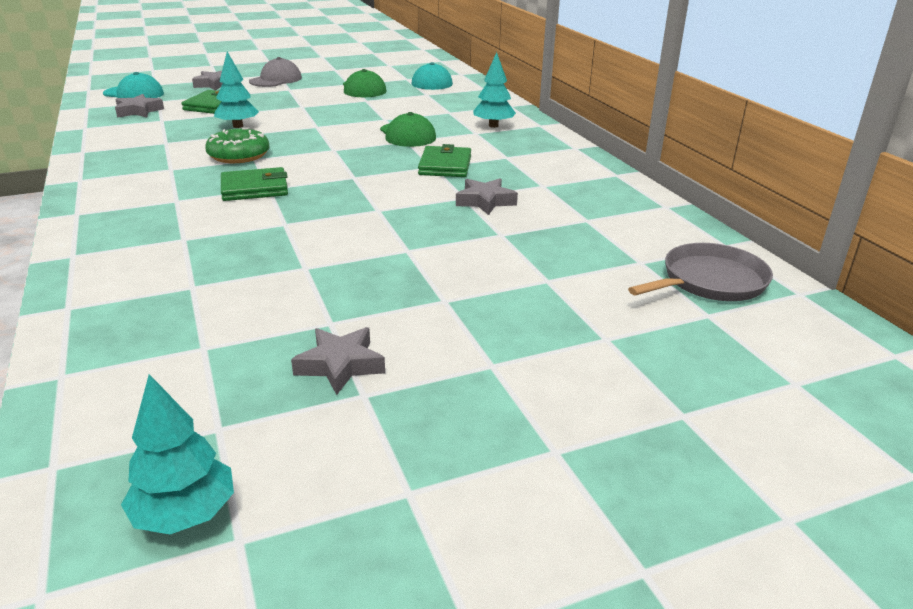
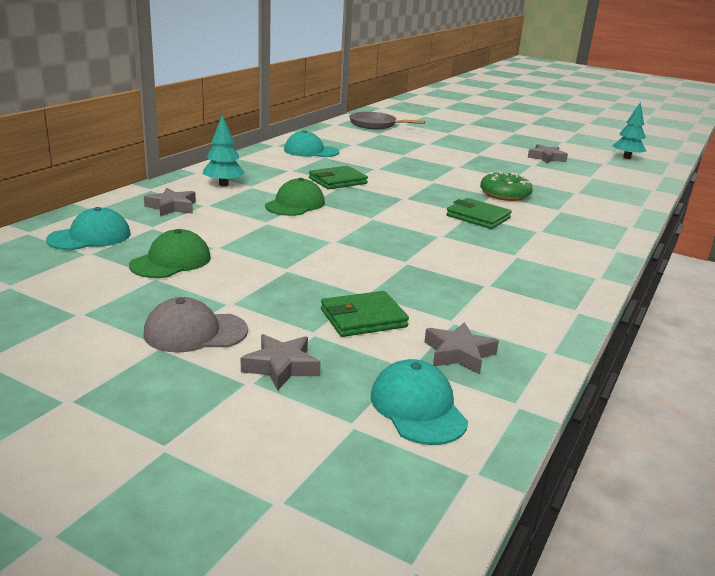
camera: 130 degrees left, 5 degrees down
green donut [205,128,270,163] -> green donut moved to [480,171,533,201]
turquoise tree [214,52,259,128] -> none
grey star [456,178,518,215] -> grey star moved to [144,188,196,217]
none -> turquoise cap [284,130,339,157]

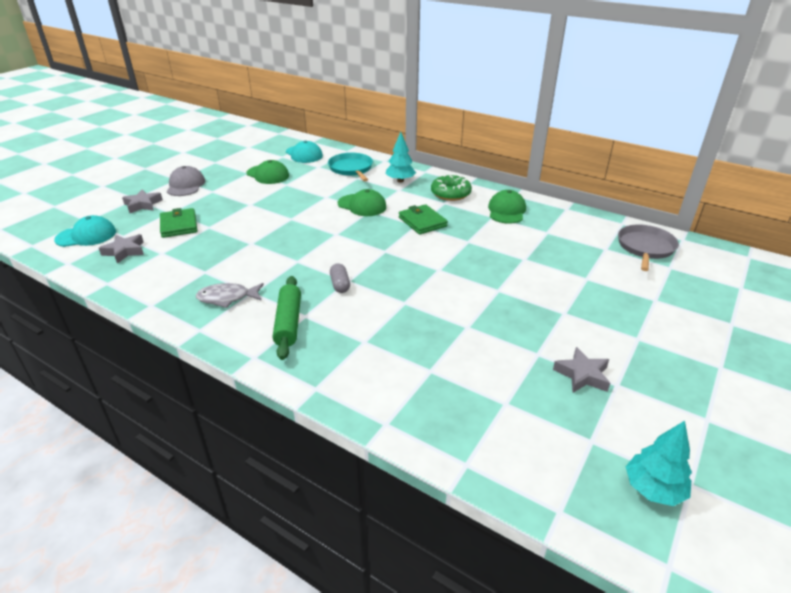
camera: 95 degrees right, 10 degrees up
grey star [144,188,196,217] -> turquoise pan [328,153,373,181]
turquoise cap [284,130,339,157] -> green cap [488,190,526,224]
green wallet [446,198,512,229] -> grey capsule [330,263,350,293]
green donut [480,171,533,201] -> green donut moved to [431,175,472,201]
none -> grey fish [196,283,264,308]
none -> green rolling pin [273,276,301,360]

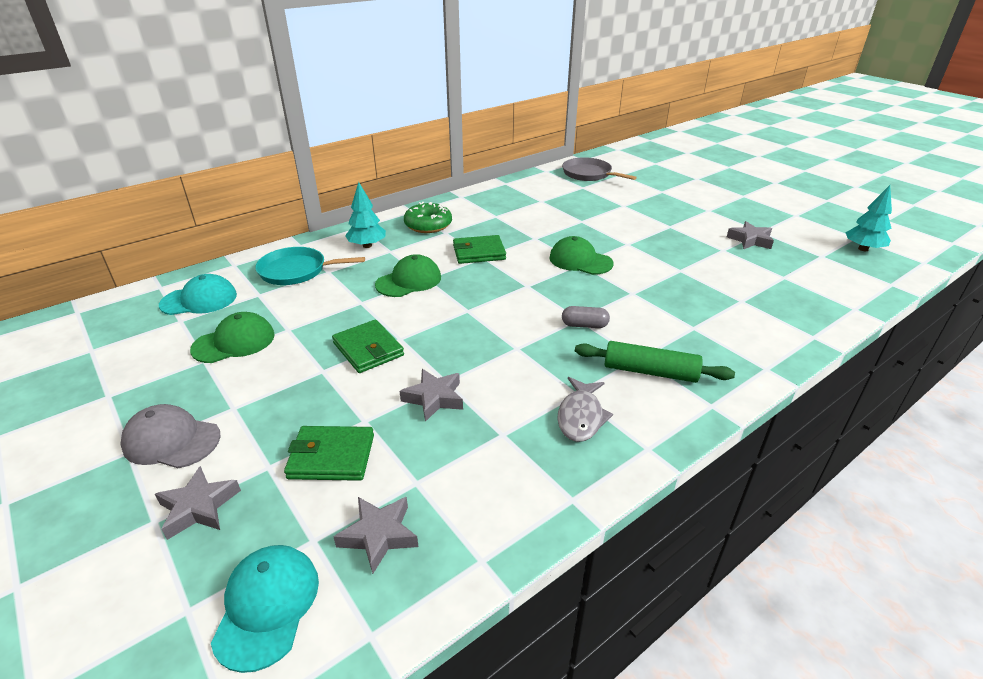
camera: 70 degrees left, 0 degrees up
green cap [488,190,526,224] -> green cap moved to [549,236,613,275]
none -> green wallet [332,320,404,373]
none -> grey star [400,369,463,422]

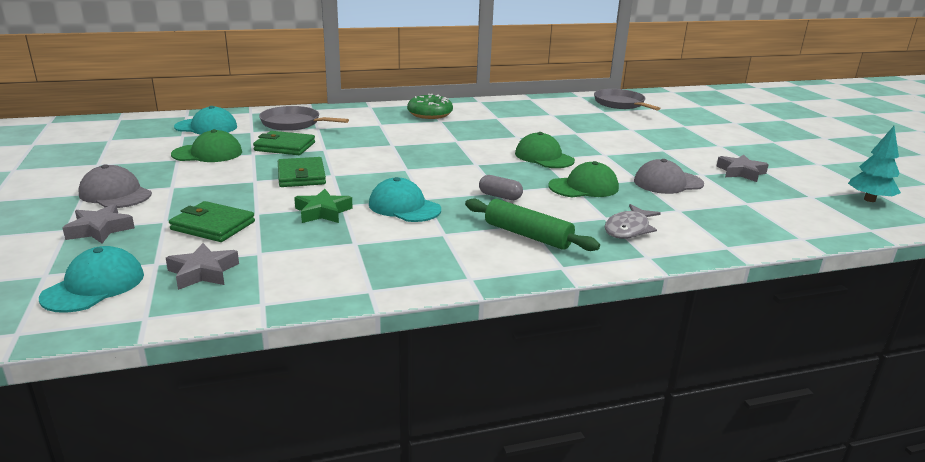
camera: 20 degrees right, 10 degrees down
turquoise pan [255,247,365,285] -> grey pan [259,106,349,131]
turquoise tree [345,182,386,248] -> none
green cap [375,254,441,297] -> green cap moved to [548,161,619,197]
grey star [400,369,463,422] -> green star [294,189,353,223]
green wallet [453,235,506,264] -> green wallet moved to [253,131,315,155]
grey fish [558,377,613,442] -> grey fish moved to [605,204,661,239]
none -> turquoise cap [369,177,441,222]
none -> grey cap [634,159,704,194]

